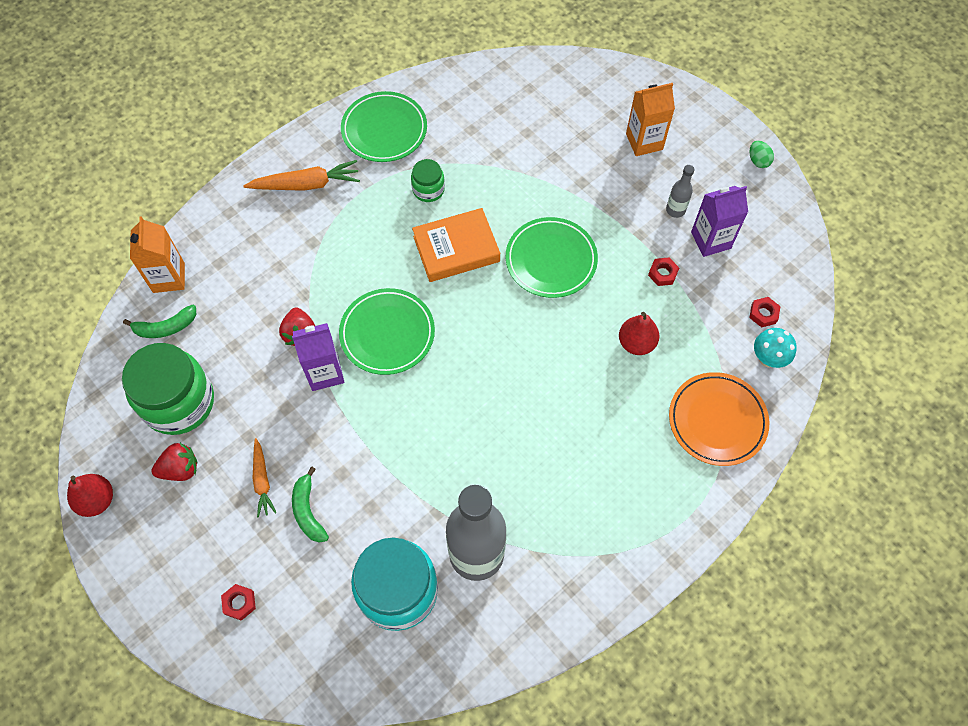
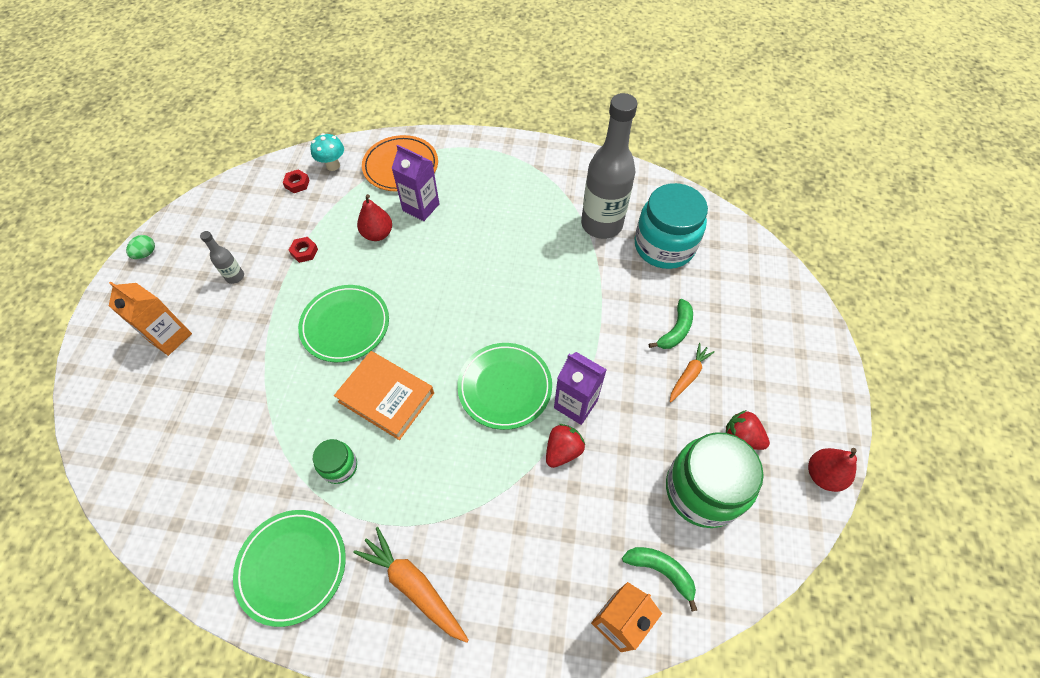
camera: 130 degrees left, 5 degrees down
red nut [221,584,256,621] -> none
purple carton [691,186,748,257] -> purple carton moved to [391,145,439,221]

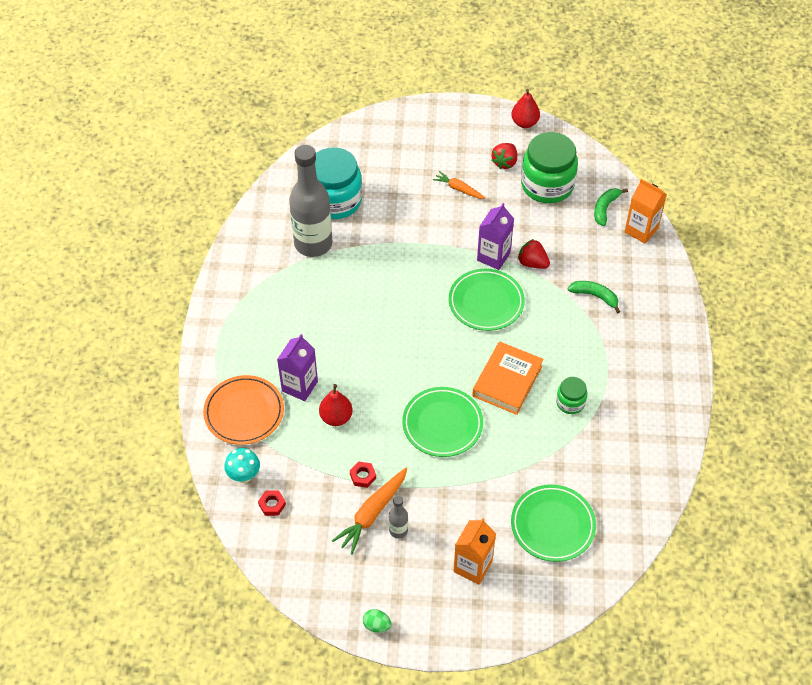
camera: 95 degrees left, 5 degrees down
green plate [233,510,346,627] -> green plate moved to [511,484,596,562]
orange carrot [353,527,469,643] -> orange carrot moved to [332,468,407,554]
green banana [649,299,693,349] -> green banana moved to [568,281,620,314]

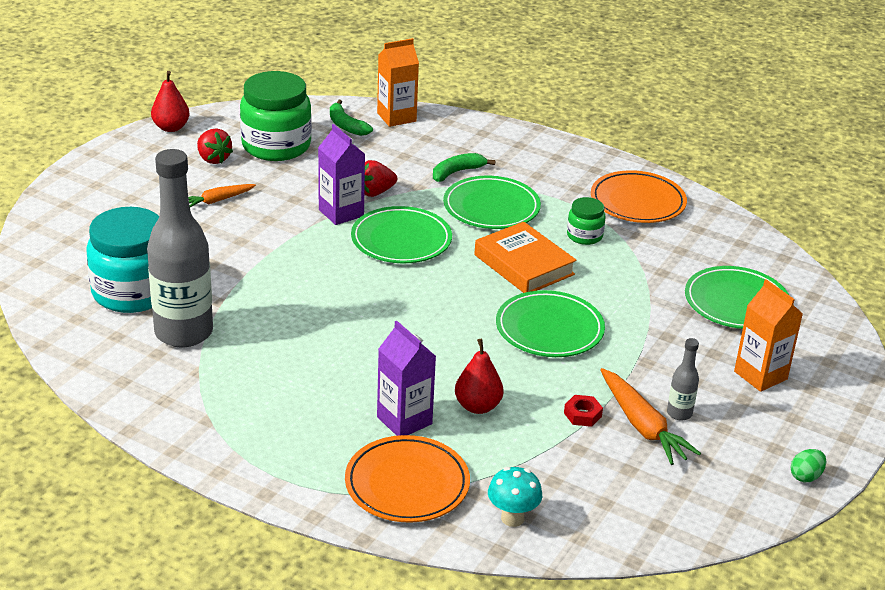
camera: 65 degrees left, 20 degrees down
red nut [258,491,286,516] -> none
none -> green plate [443,176,541,229]
none -> orange plate [591,170,687,223]

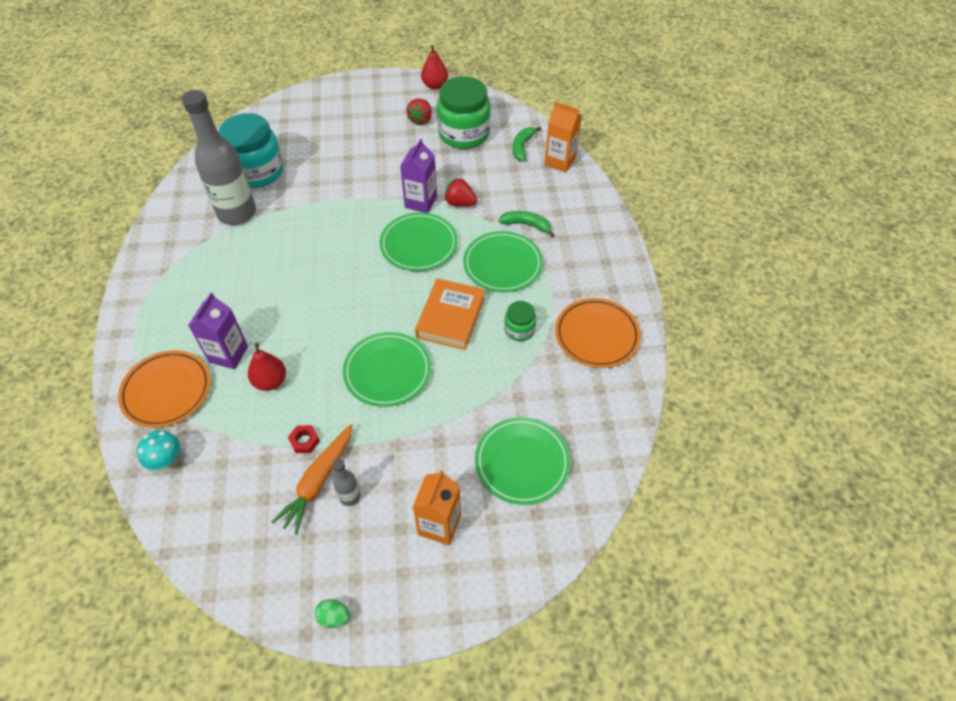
camera: 55 degrees right, 20 degrees up
orange carrot [188,184,256,207] -> none

